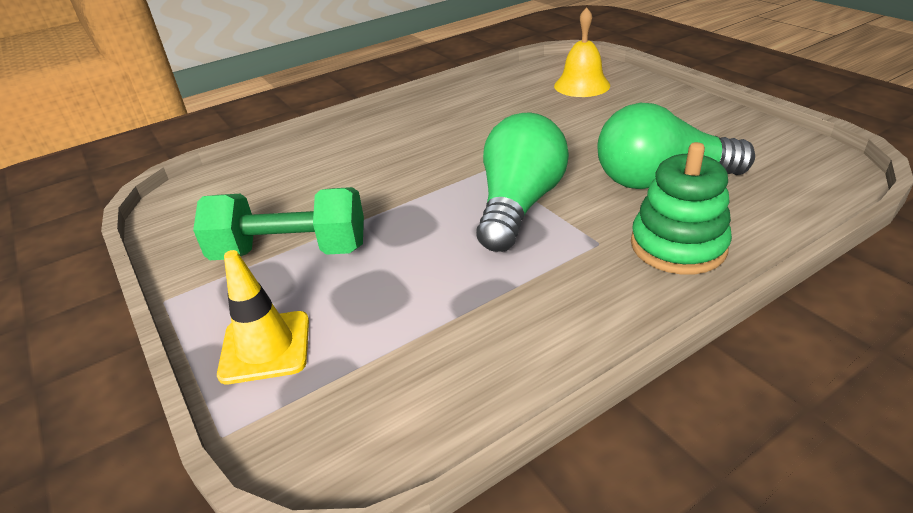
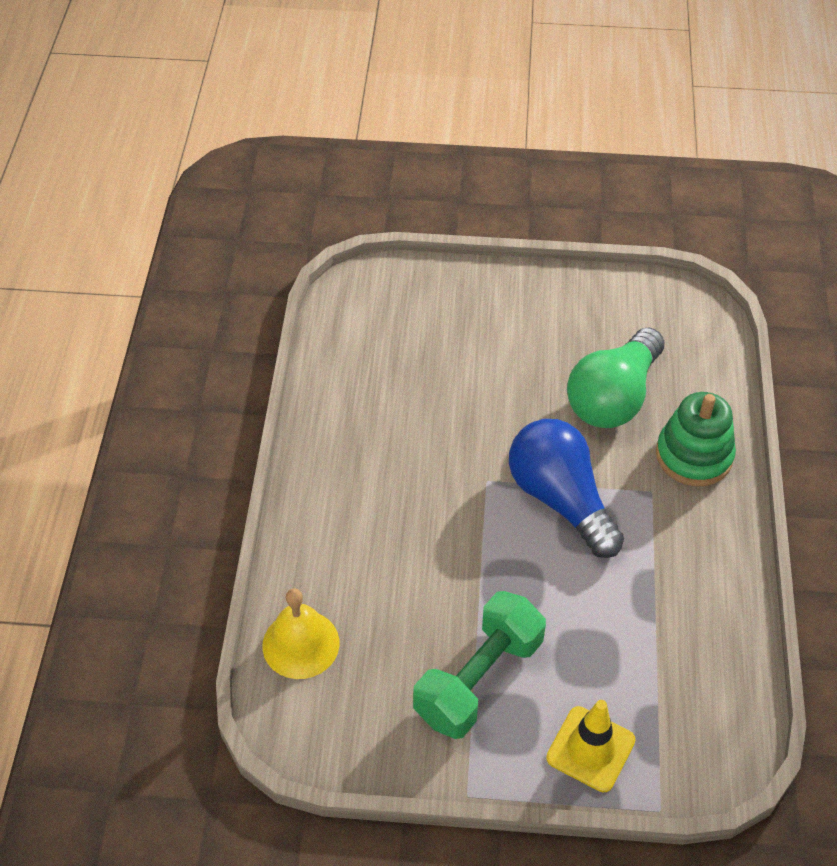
camera: 55 degrees left, 15 degrees up
green light bulb [476,113,569,252] -> blue light bulb [509,419,624,558]
yellow bell [554,7,610,97] -> yellow bell moved to [262,588,339,679]

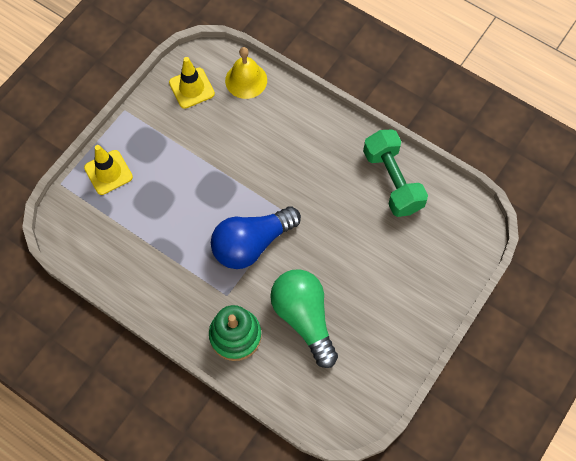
camera: 120 degrees right, 15 degrees up
green dumbbell [413,591,546,739] -> green dumbbell moved to [363,129,428,217]
blue light bulb [509,419,624,558] -> blue light bulb turned 150 degrees clockwise [211,206,301,269]
none -> yellow traffic cone [169,57,215,109]

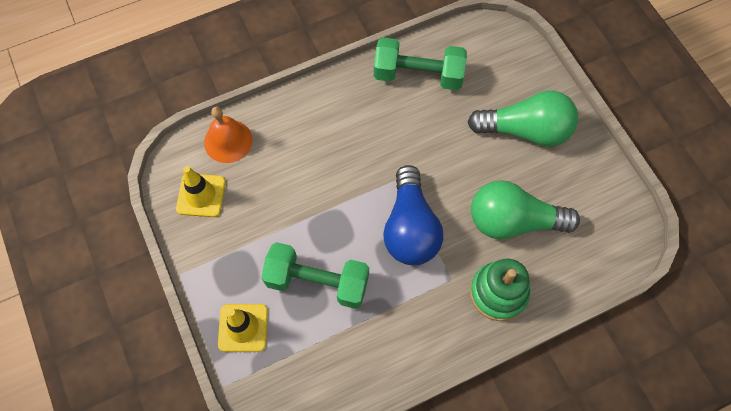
camera: 60 degrees left, 0 degrees up
yellow bell [225,47,267,99] -> orange bell [204,106,253,163]
none -> green dumbbell [261,242,369,309]
none -> green light bulb [468,91,578,147]

